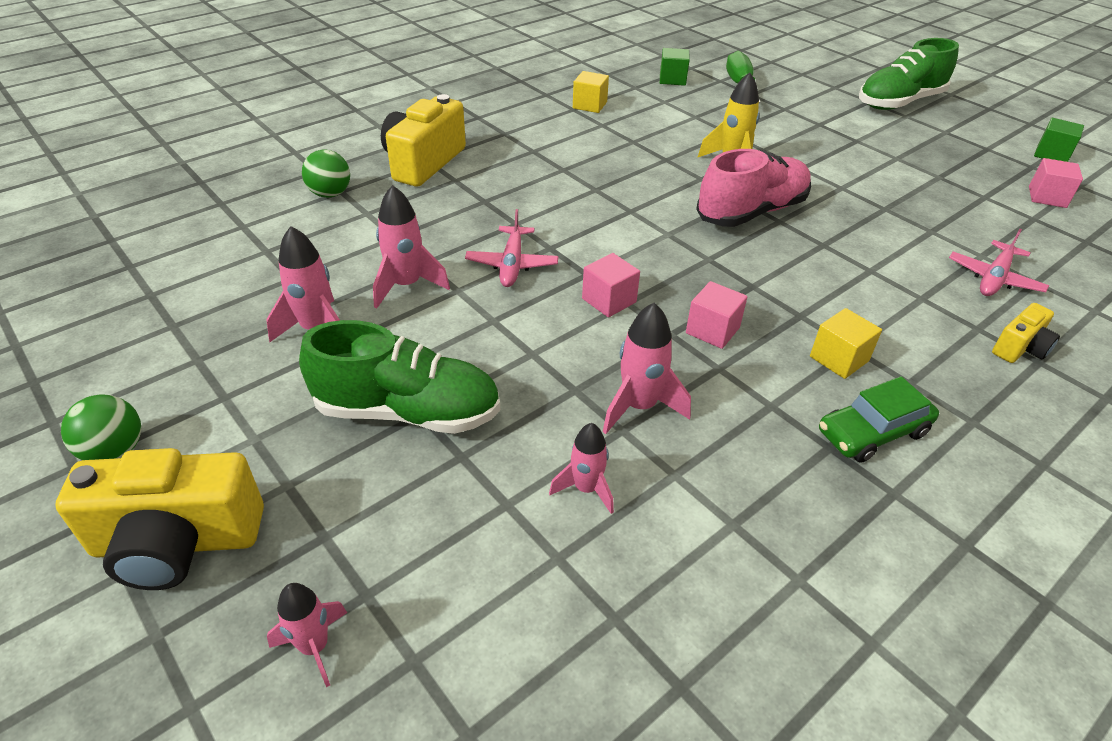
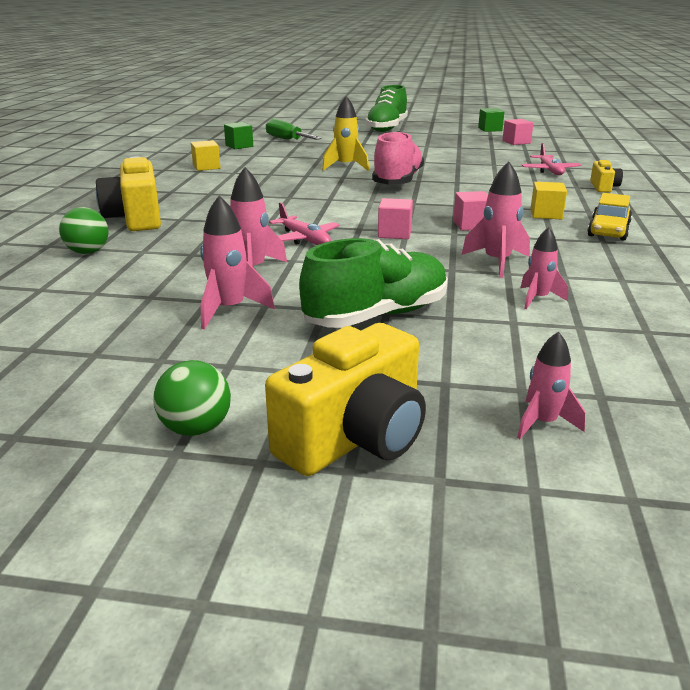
camera: 40 degrees left, 15 degrees down
green car [819,376,939,463] -> yellow car [587,193,632,241]

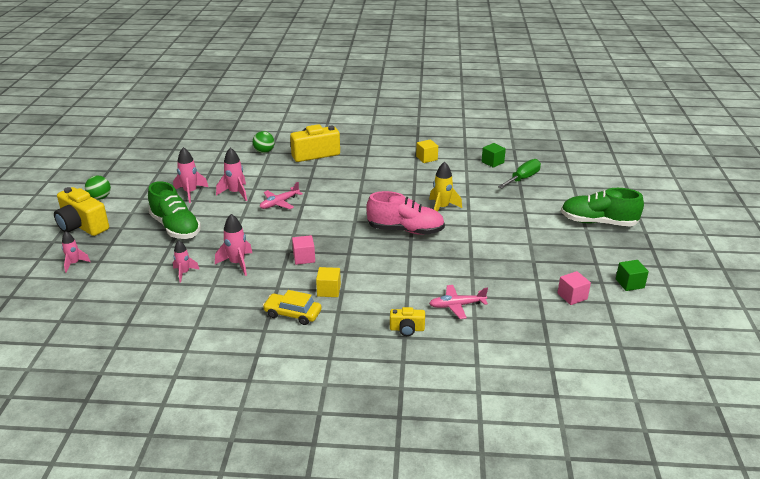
camera: 85 degrees right, 5 degrees up
pink cube [378,198,413,239] -> none

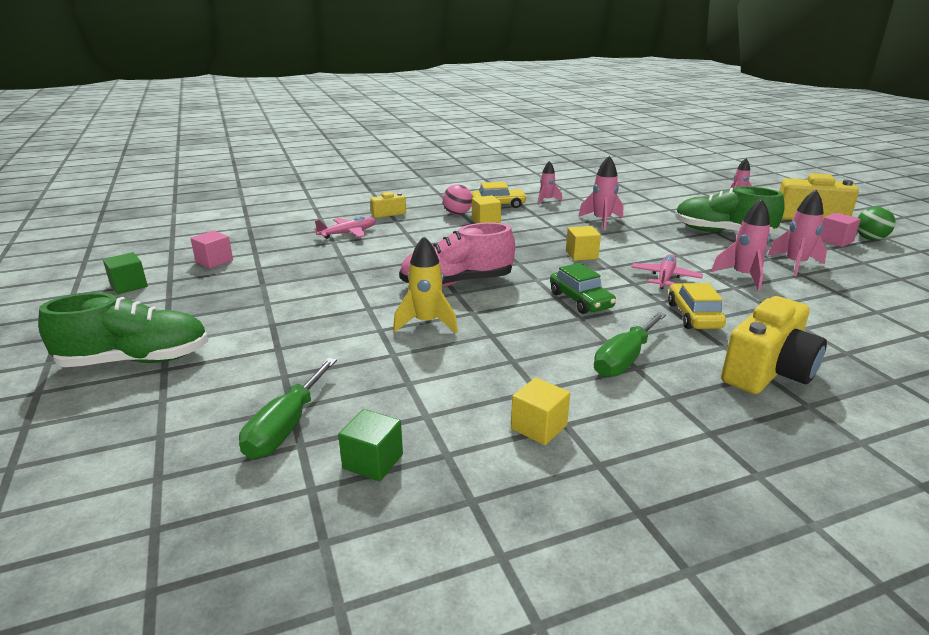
camera: 155 degrees right, 5 degrees down
pink rocket [173,240,200,283] -> pink rocket moved to [538,161,562,205]
green ball [253,131,275,153] -> none
pink cube [292,235,315,265] -> pink cube moved to [820,212,861,247]
none -> pink ball [443,184,473,215]
none -> green car [550,263,616,314]
none -> yellow cube [566,226,601,261]
none -> green screwdriver [594,312,666,377]
none -> yellow car [668,283,726,329]

